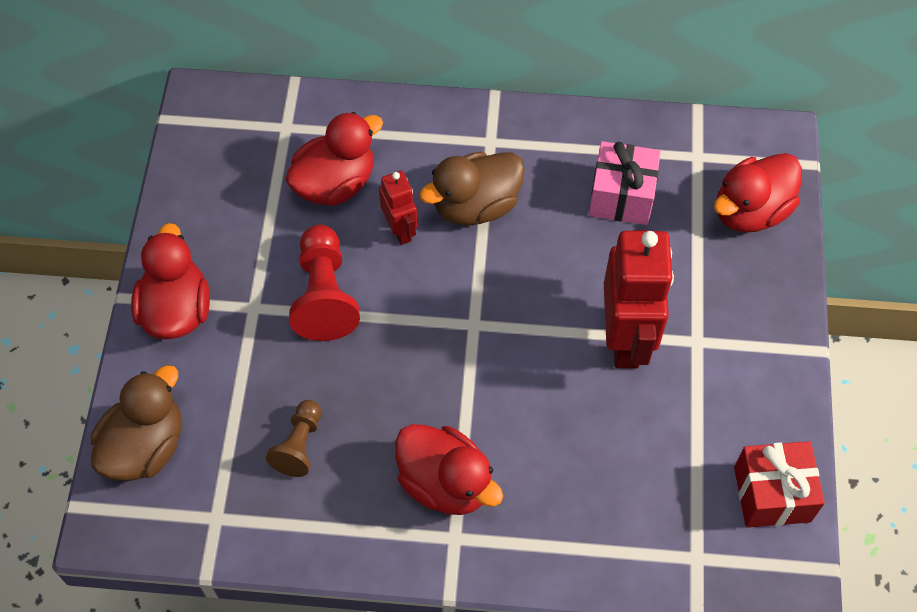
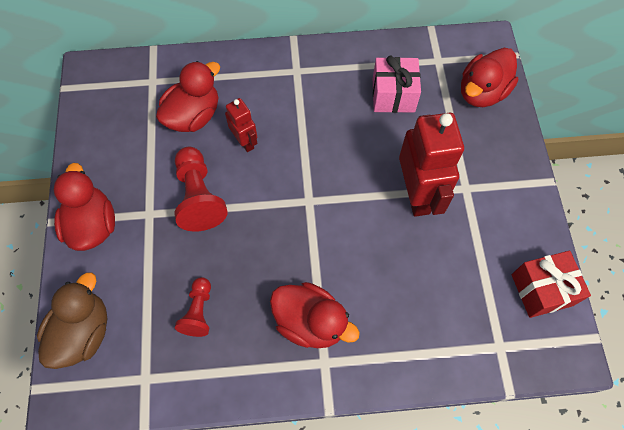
camera: 10 degrees left, 5 degrees up
brown pawn [266,400,321,477] -> red pawn [175,277,211,337]
brown duck [419,152,525,226] -> none

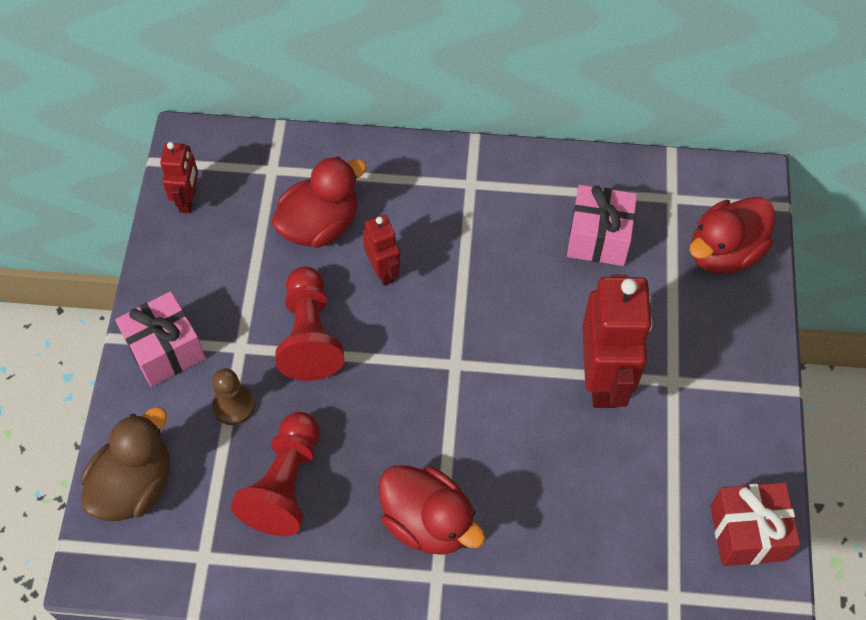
camera: 10 degrees right, 5 degrees down
red duck [54,163,115,251] -> pink gift [115,291,205,387]
red pawn [175,277,211,337] -> red pawn [231,412,320,536], size x1.63
none -> red robot [160,142,198,213]
none -> brown pawn [212,368,255,425]

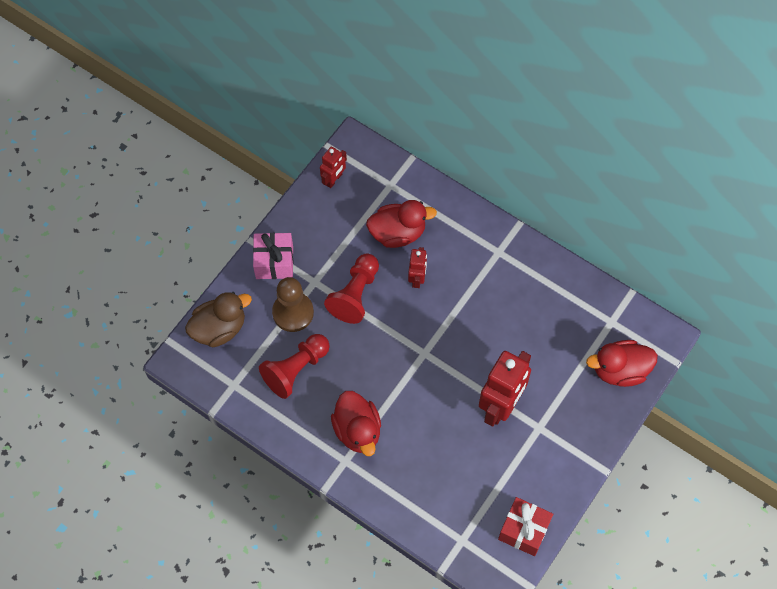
camera: 30 degrees right, 5 degrees up
brown pawn [212,368,255,425] -> brown pawn [272,277,314,332], size x1.63
pink gift [567,185,637,266] -> none

